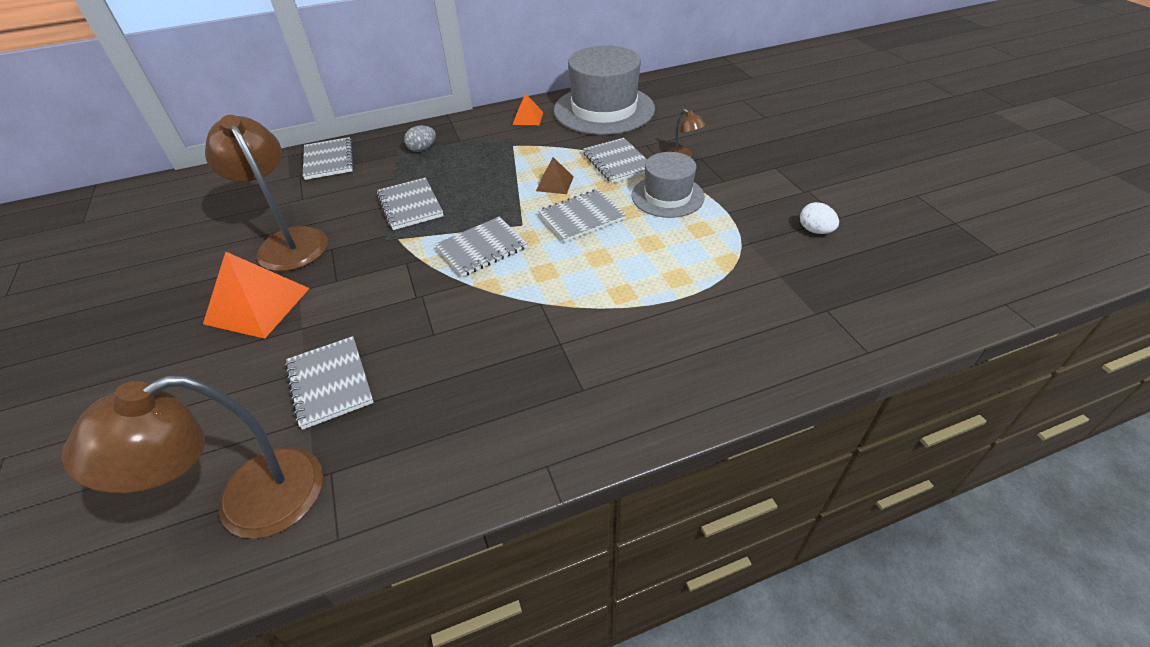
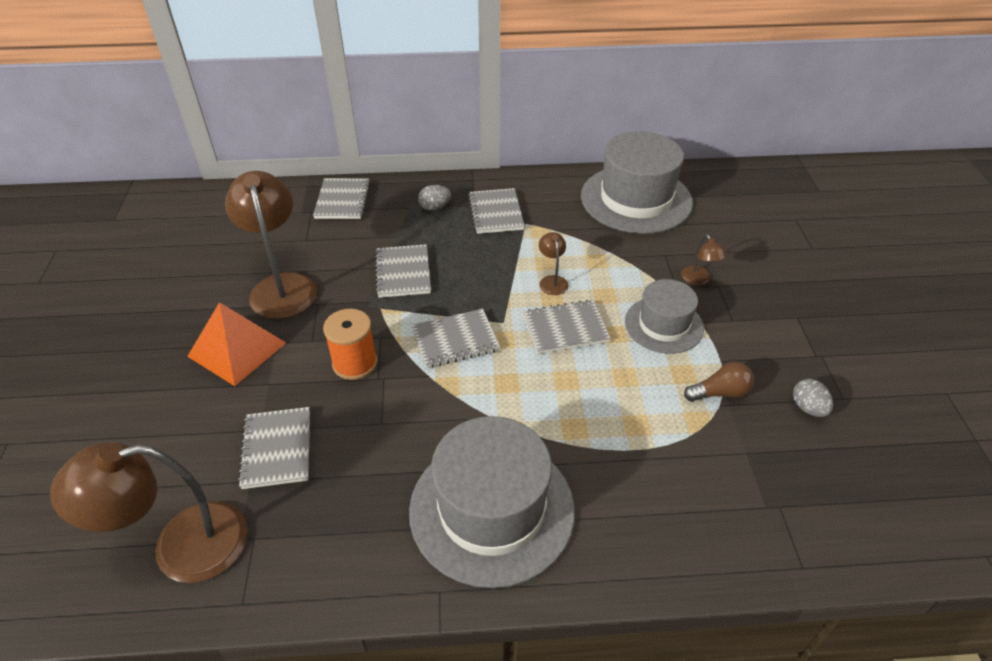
camera: 15 degrees right, 0 degrees up
orange pyramid [512,93,543,125] -> none
brown pyramid [536,157,573,194] -> brown lamp [539,232,569,295]
grey notebook [583,138,647,183] -> grey notebook moved to [468,188,525,234]
white egg [800,202,839,234] -> grey egg [793,379,833,417]
none -> orange spool [323,309,377,380]
none -> grey hat [409,416,575,588]
none -> brown light bulb [684,362,754,402]

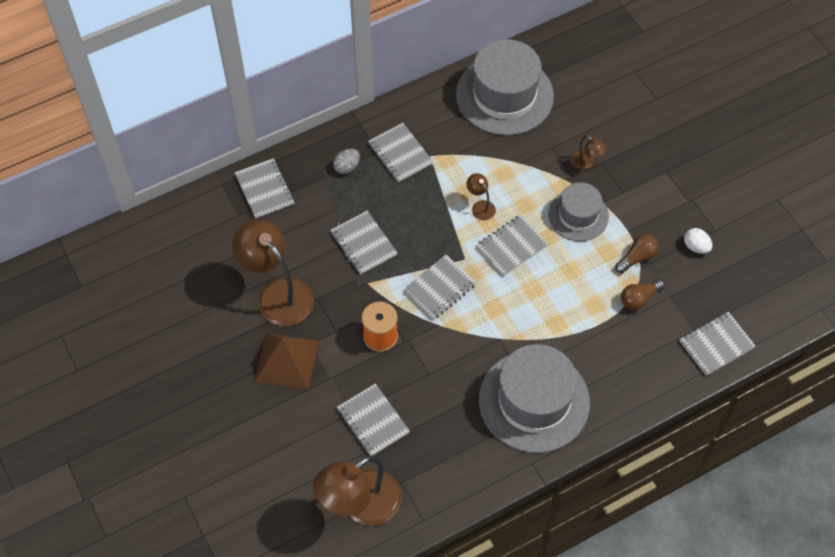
camera: 25 degrees left, 15 degrees up
orange pyramid [187,302,286,386] -> brown pyramid [255,333,319,390]
grey egg [793,379,833,417] -> white egg [684,228,713,254]
none -> brown light bulb [621,279,665,310]
none -> grey notebook [680,312,756,375]

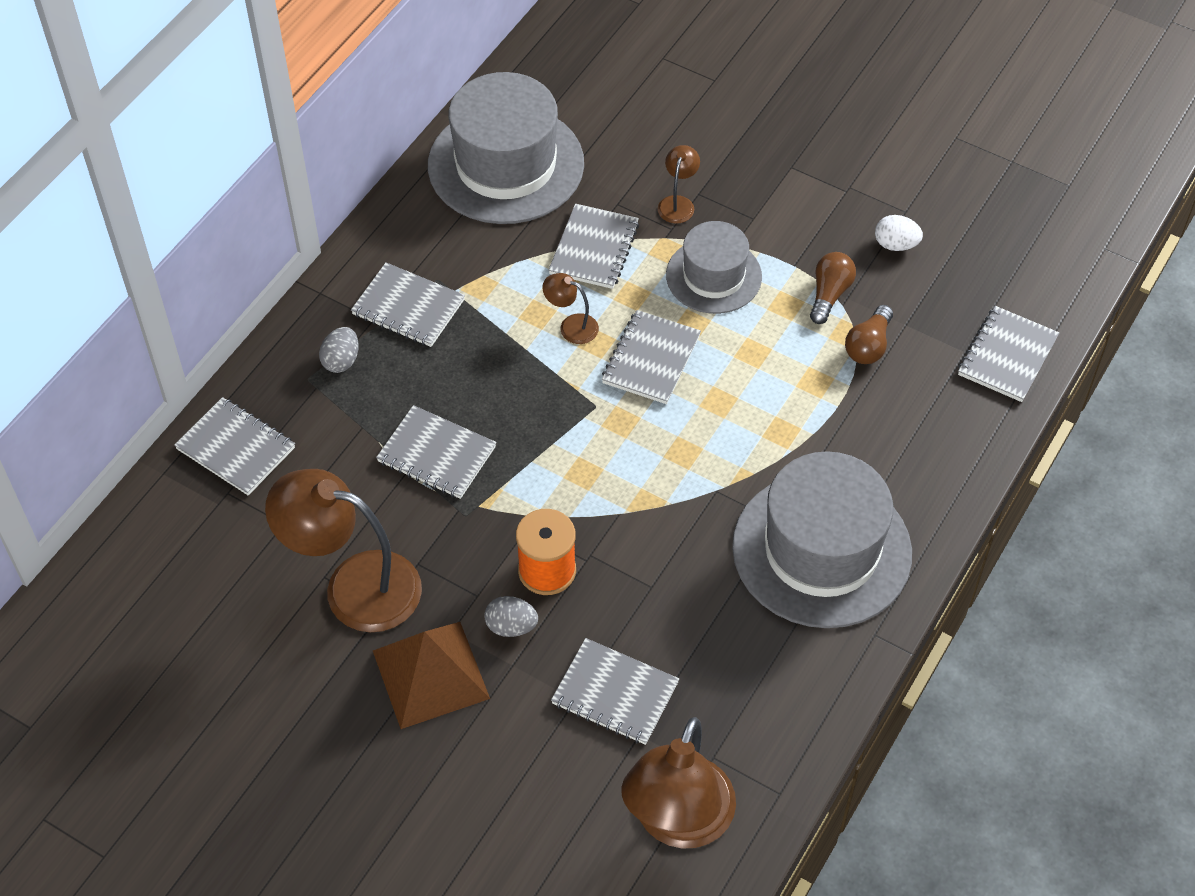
camera: 30 degrees left, 5 degrees down
grey notebook [403,255,476,320] -> grey notebook moved to [548,204,639,289]
brown lamp [571,135,606,169] -> brown lamp turned 90 degrees counterclockwise [658,145,700,224]
none -> grey egg [484,596,538,637]

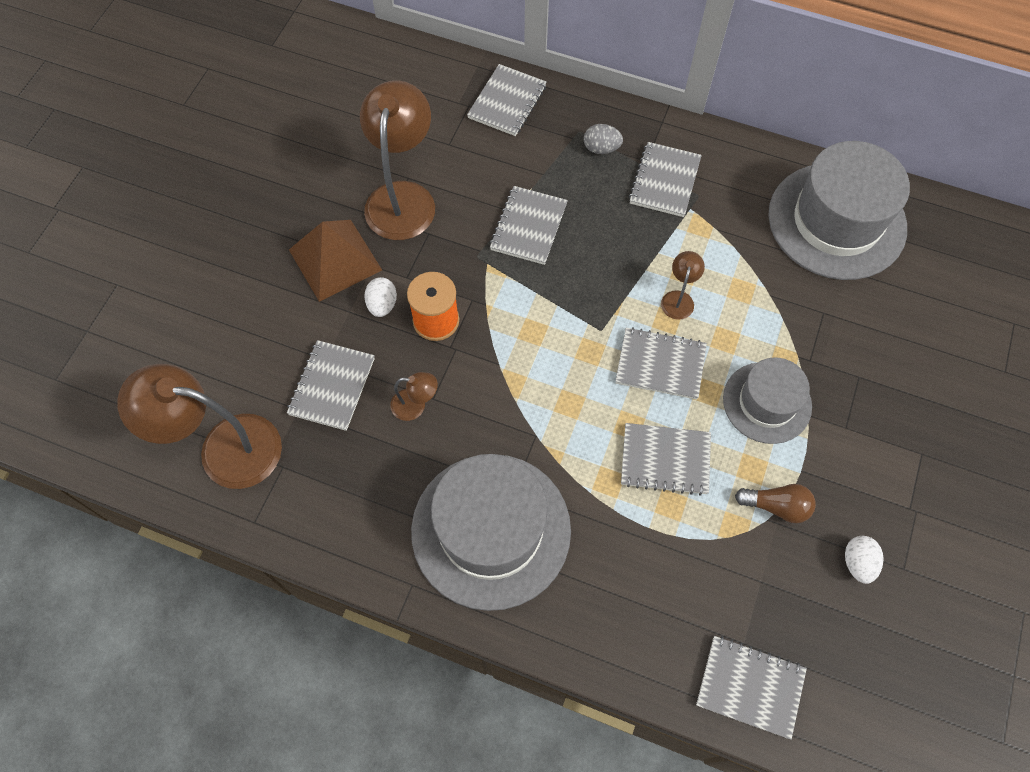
camera: 80 degrees right, 10 degrees up
grey egg [484,596,538,637] -> white egg [364,277,397,317]
grey notebook [548,204,639,289] -> grey notebook moved to [621,423,711,496]
brown lamp [658,145,700,224] -> brown lamp moved to [390,372,438,421]
brown light bulb [845,305,893,364] -> none

